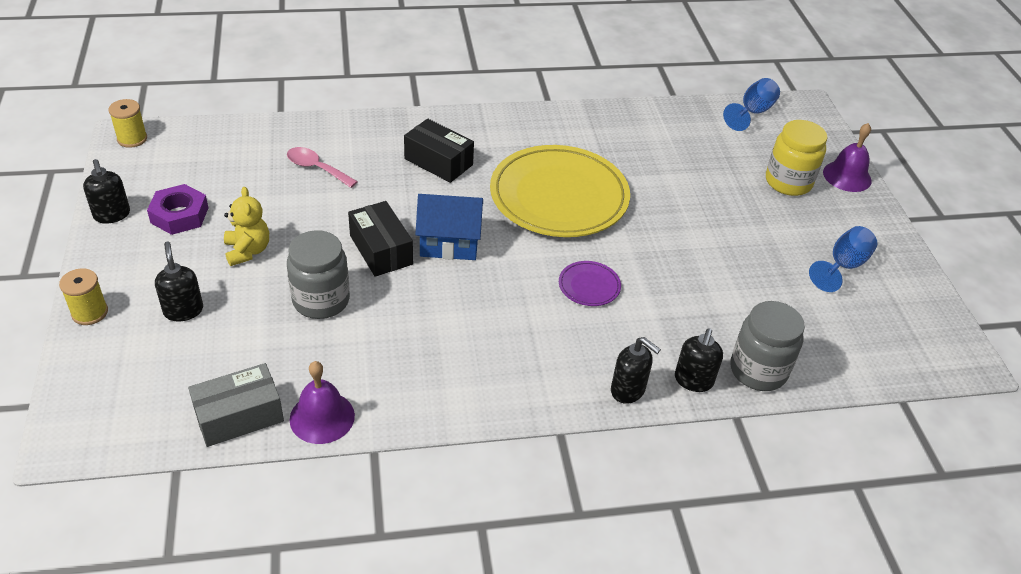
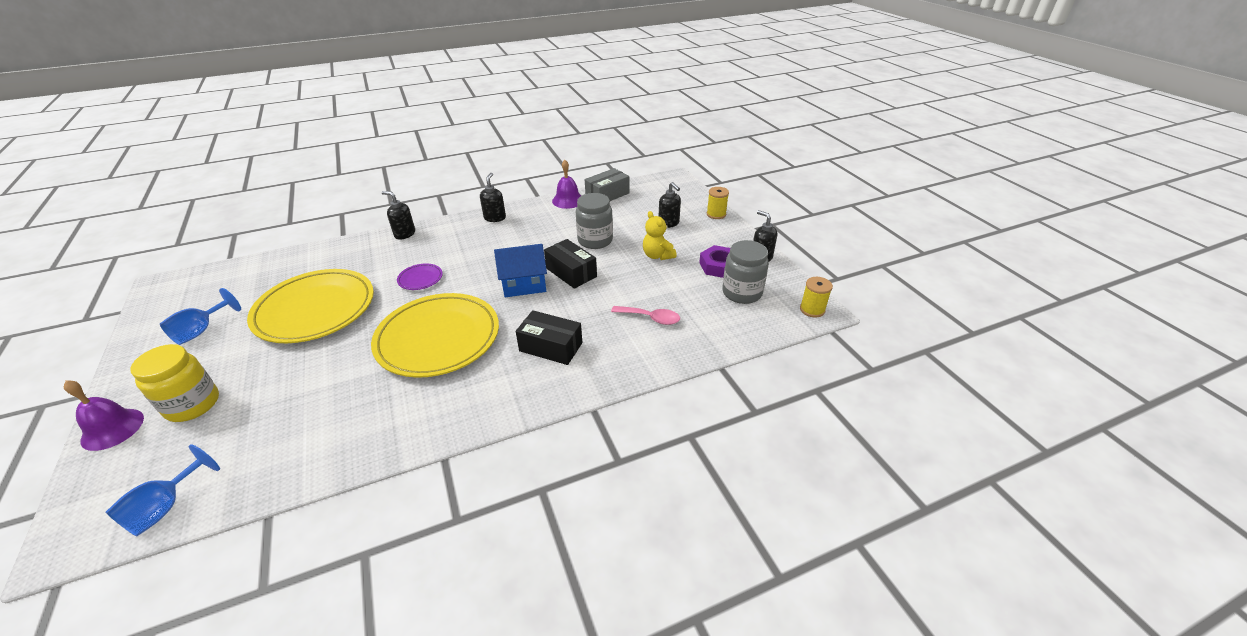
camera: 170 degrees right, 5 degrees down
black soap dispenser [675,328,723,392] -> black soap dispenser moved to [480,173,506,222]
grey jar [731,301,805,391] -> grey jar moved to [722,240,769,304]
none -> yellow plate [247,269,374,343]

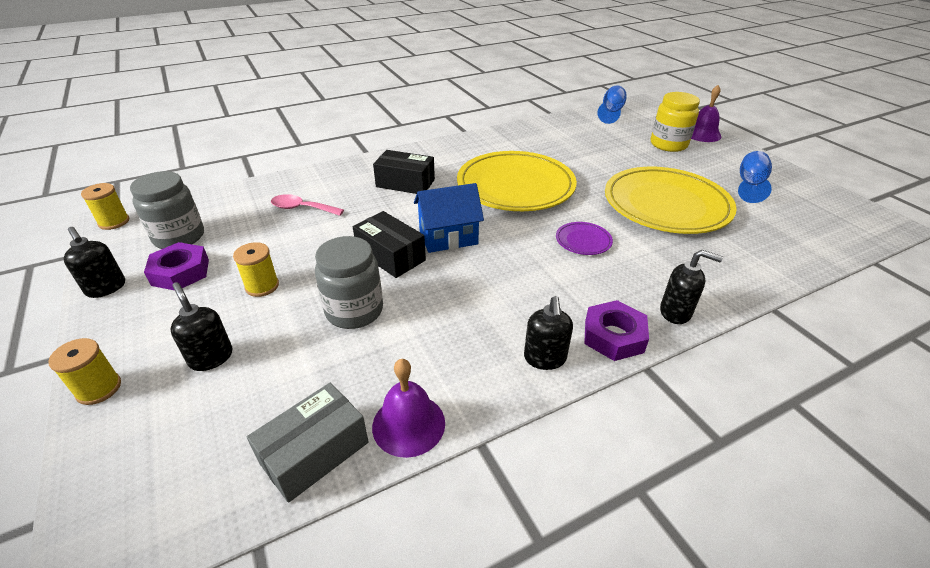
camera: 175 degrees right, 0 degrees up
yellow teddy bear [643,211,676,260] -> yellow spool [233,242,279,297]
none -> purple nut [584,300,649,361]

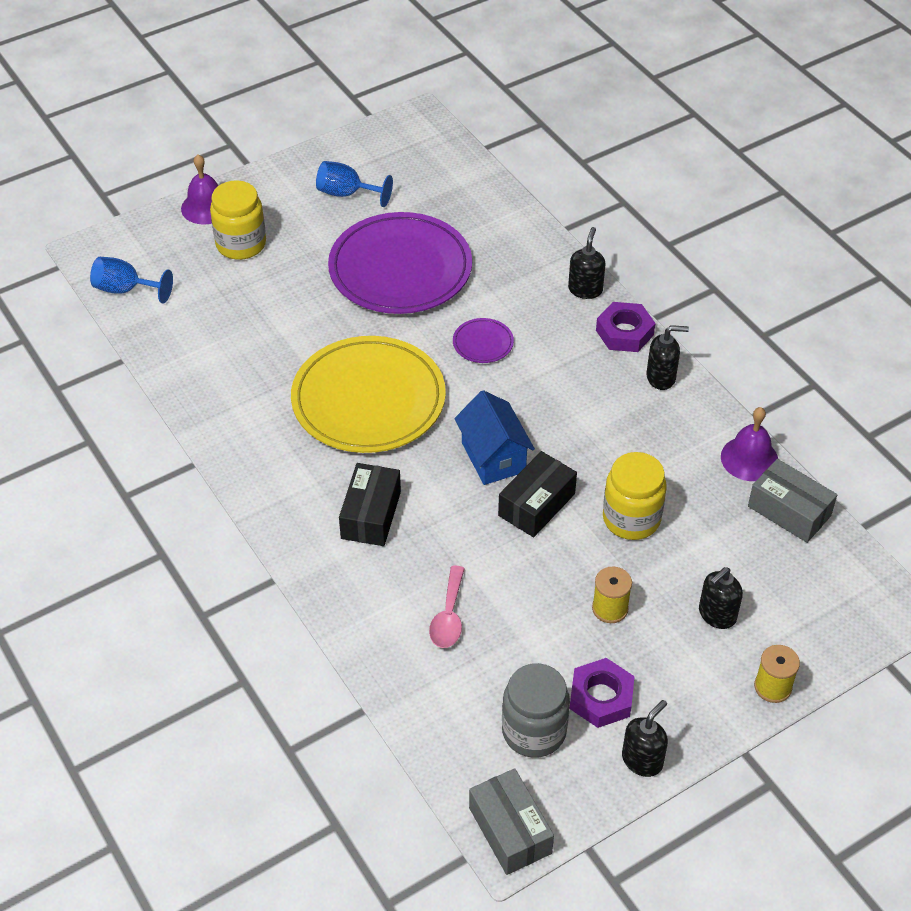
camera: 95 degrees left, 10 degrees up
yellow spool [81,183,129,230] -> grey box [469,768,554,875]
grey jar [315,236,383,329] -> yellow jar [603,452,667,540]
yellow plate [605,167,737,234] -> purple plate [328,212,472,314]

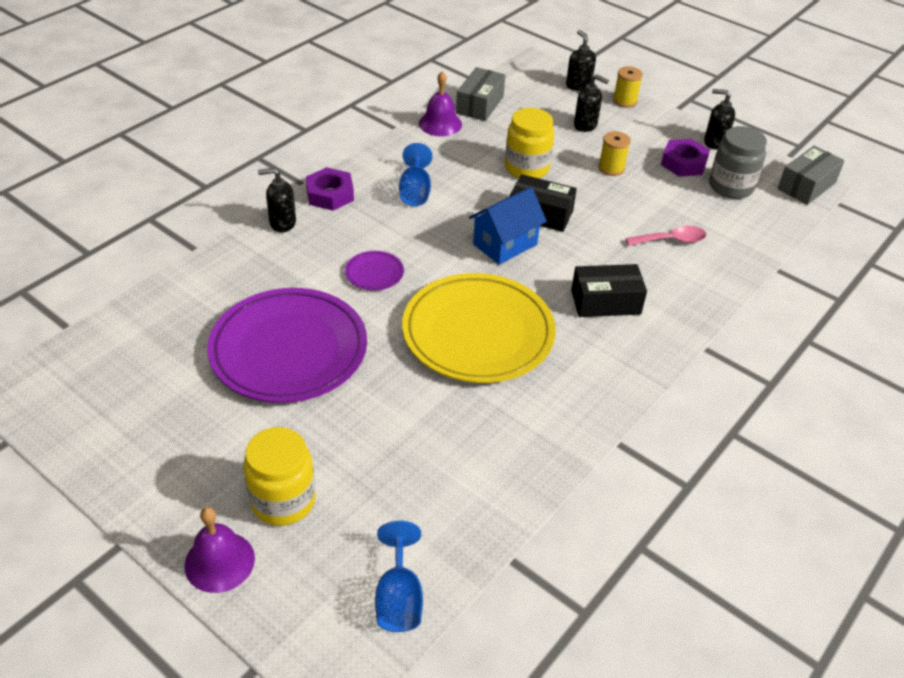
camera: 110 degrees left, 5 degrees down
blue goblet [316,161,393,207] -> blue goblet moved to [399,143,432,206]
black soap dispenser [646,325,689,390] -> black soap dispenser moved to [566,30,596,91]

